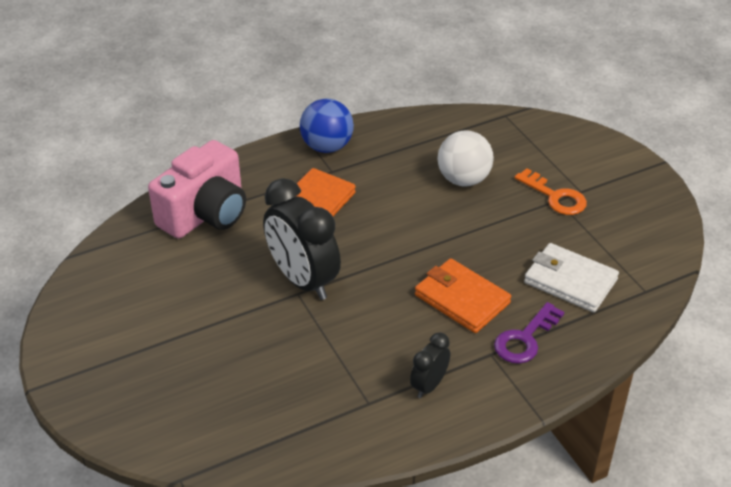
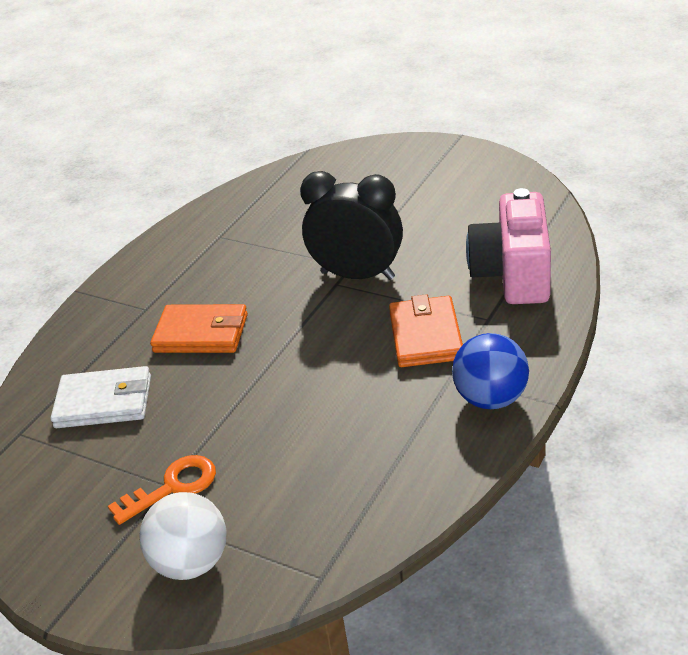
camera: 150 degrees right, 5 degrees down
black clock [410,332,450,398] -> none
white ball [437,131,494,186] -> white ball moved to [139,492,227,580]
purple key [494,302,564,364] -> none
orange key [515,168,587,215] -> orange key turned 135 degrees clockwise [108,455,216,525]

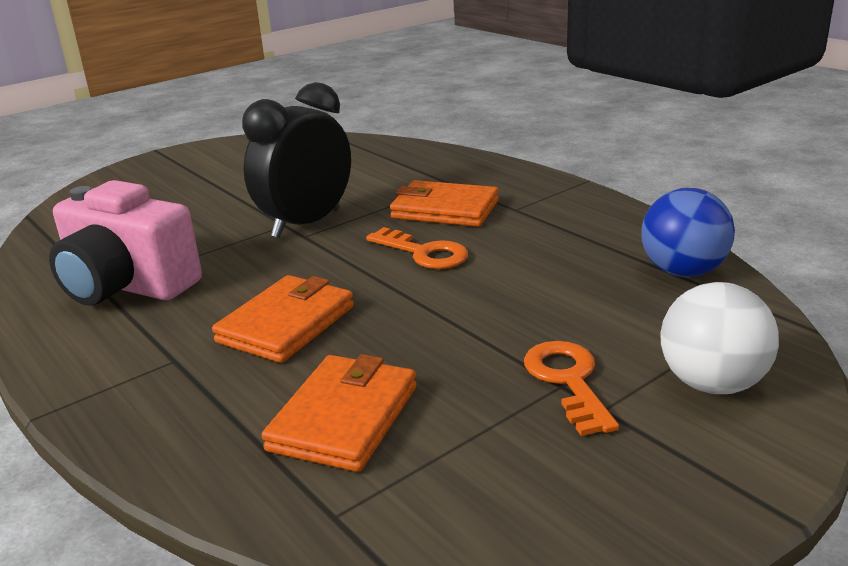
camera: 70 degrees left, 10 degrees down
white wallet [50,366,151,428] -> orange wallet [261,354,417,472]
blue ball [452,333,529,409] -> blue ball moved to [641,188,735,277]
pink camera [466,188,551,304] -> pink camera moved to [49,180,202,306]
none -> orange key [366,227,468,269]

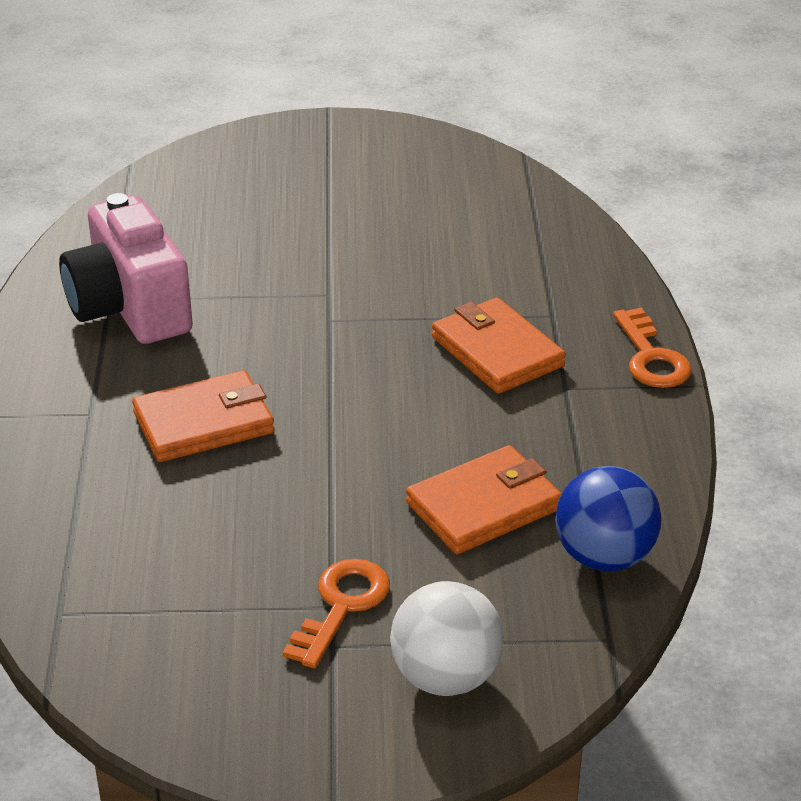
camera: 35 degrees right, 10 degrees up
black clock [242,82,351,238] -> none
orange wallet [261,354,417,472] -> orange wallet moved to [406,445,562,554]
orange key [366,227,468,269] -> orange key moved to [613,308,692,388]

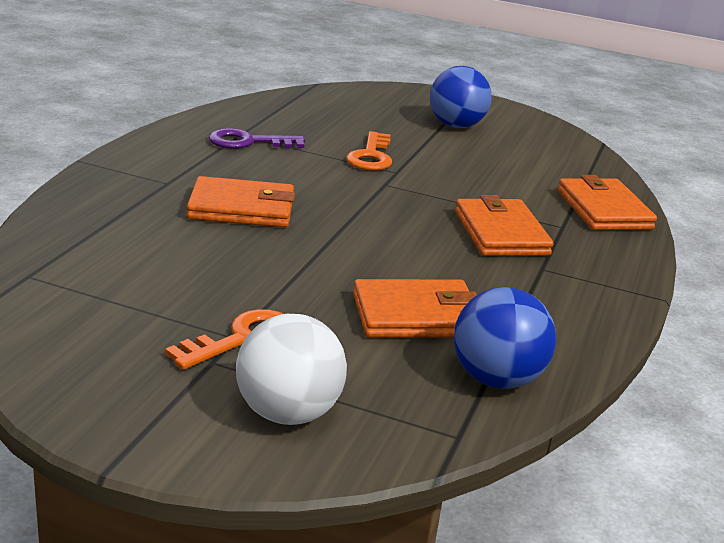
camera: 20 degrees right, 10 degrees down
pink camera [59,193,193,344] -> purple key [209,128,305,149]
orange key [613,308,692,388] -> orange key moved to [346,131,392,171]
none -> blue ball [430,66,492,128]
none -> orange wallet [558,175,657,230]

